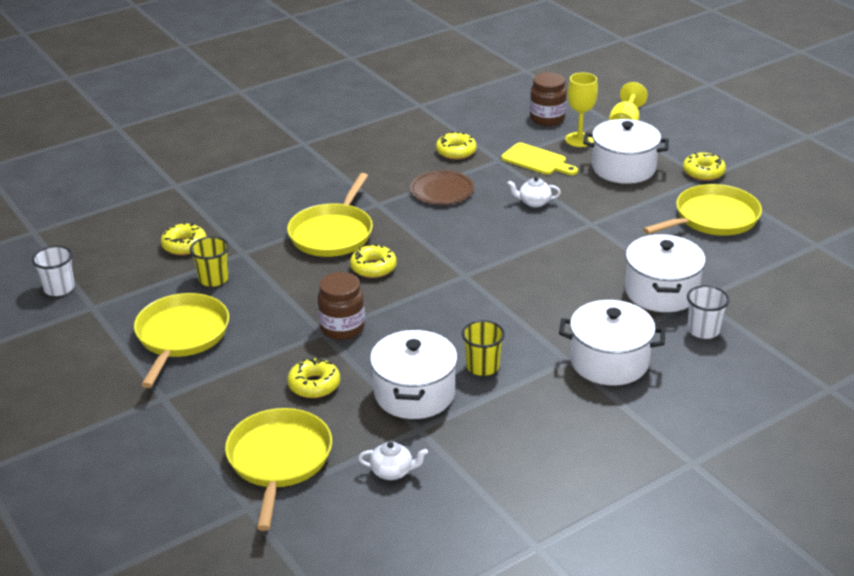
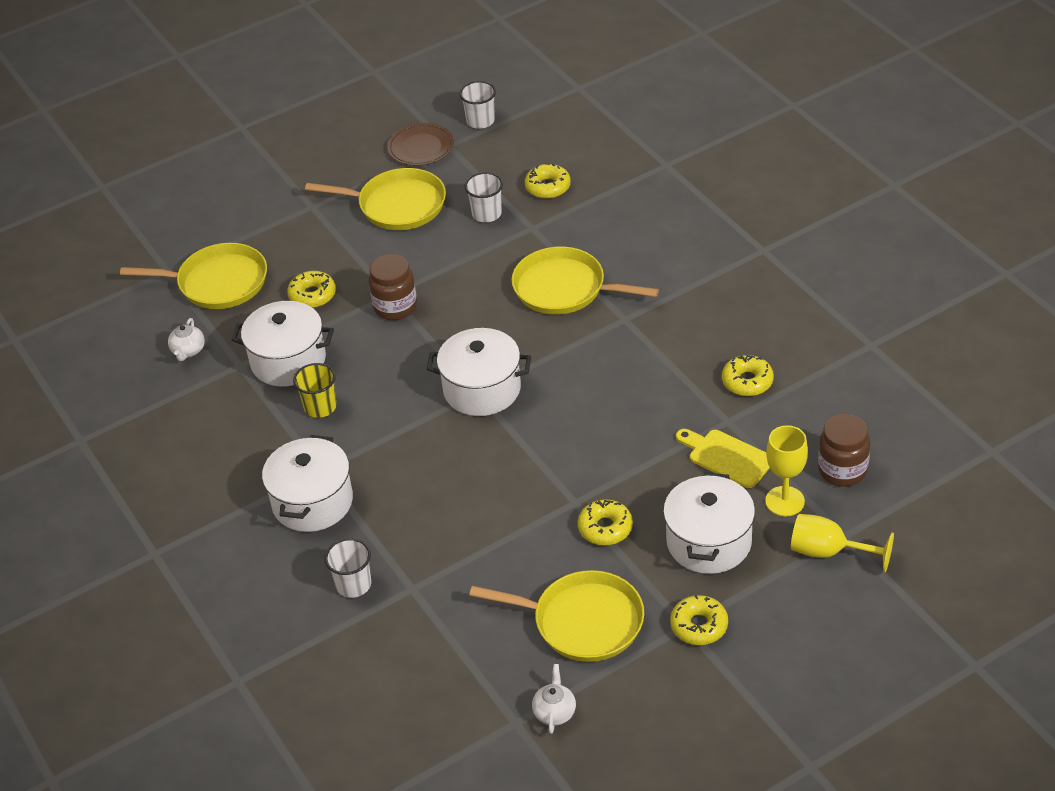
camera: 95 degrees right, 10 degrees up
yellow cup [190,236,229,287] -> white cup [464,172,503,222]
yellow donut [350,244,397,278] -> yellow donut moved to [578,499,633,545]
brown plate [410,170,474,205] -> brown plate moved to [387,123,454,166]
yellow cutting board [501,143,578,175] -> yellow cutting board turned 90 degrees clockwise [676,429,770,488]
white teapot [508,177,561,208] -> white teapot moved to [532,664,576,734]
white pot [625,234,706,312] -> white pot moved to [427,328,531,416]
yellow pan [643,184,762,236] -> yellow pan turned 45 degrees counterclockwise [469,570,644,662]

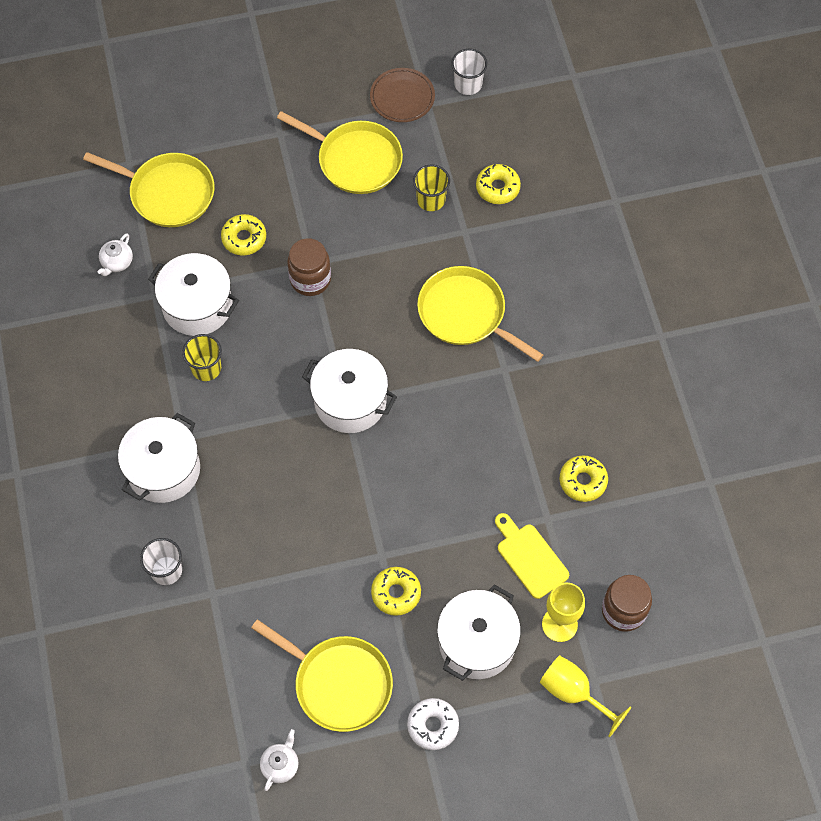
camera: 15 degrees right, 20 degrees up
white cup [464,172,503,222] -> yellow cup [413,165,450,211]
yellow donut [670,595,728,645] -> white donut [407,698,459,750]

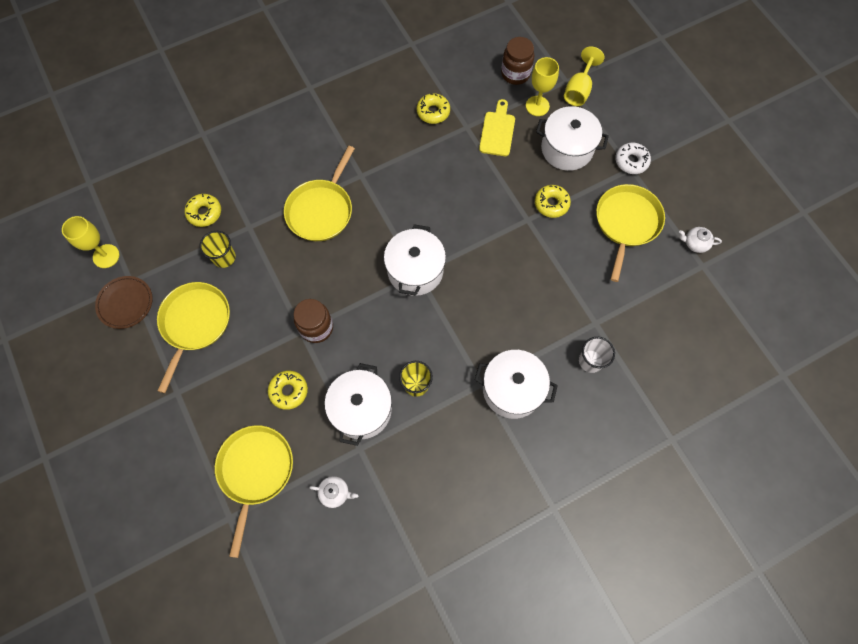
camera: 105 degrees left, 5 degrees up
white cup [451,49,487,95] -> yellow goblet [62,216,119,268]
yellow cutting board [495,513,569,599] -> yellow cutting board turned 150 degrees clockwise [479,99,515,156]

